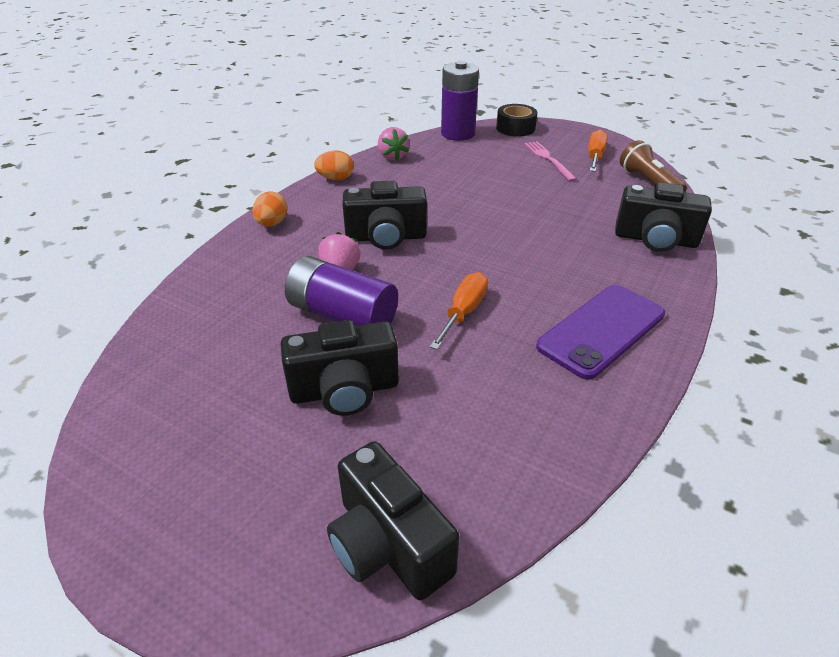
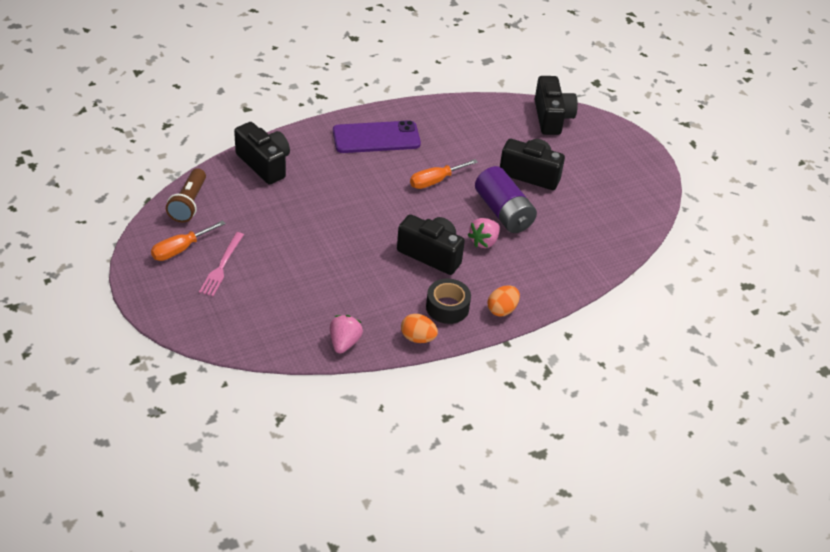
camera: 150 degrees left, 5 degrees up
purple battery [441,61,479,141] -> none
black tape [496,104,537,137] -> black tape moved to [426,279,471,324]

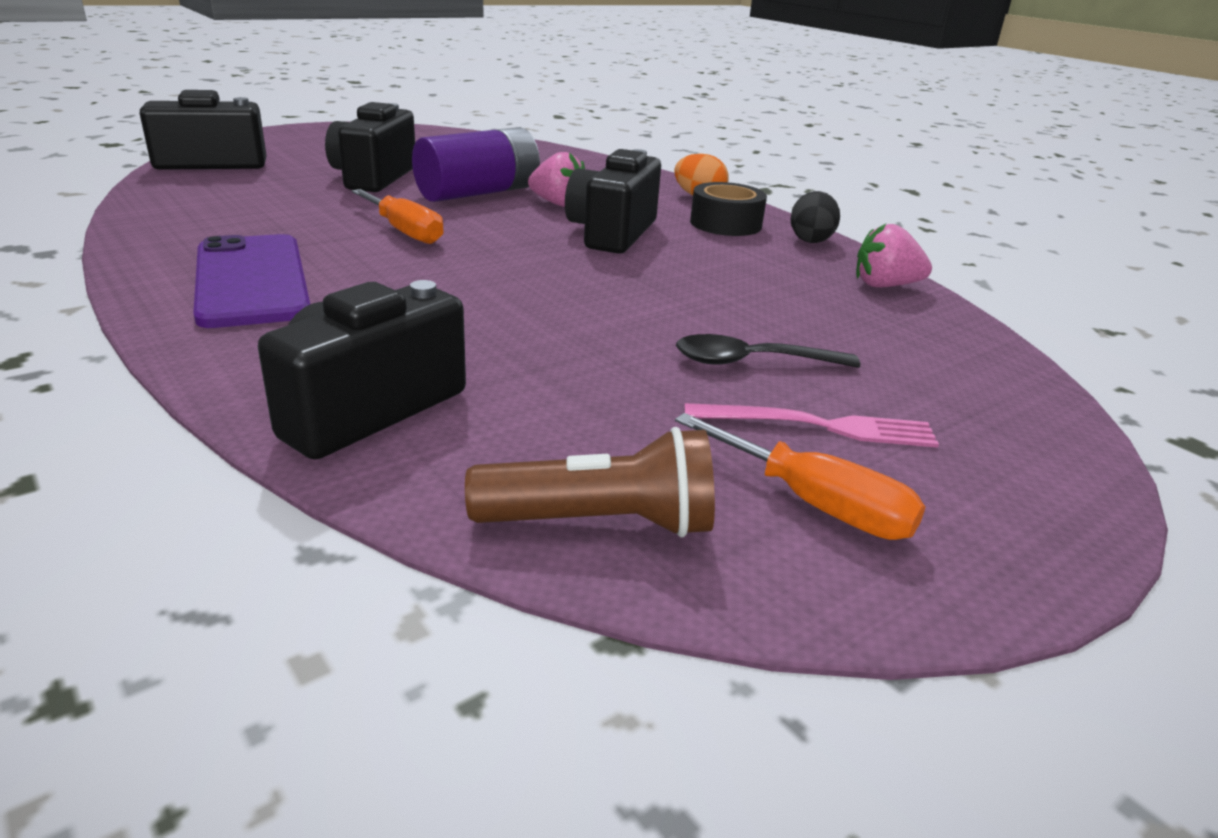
camera: 100 degrees left, 15 degrees down
orange egg [401,314,438,343] -> black egg [790,191,840,243]
none -> black spoon [676,334,860,368]

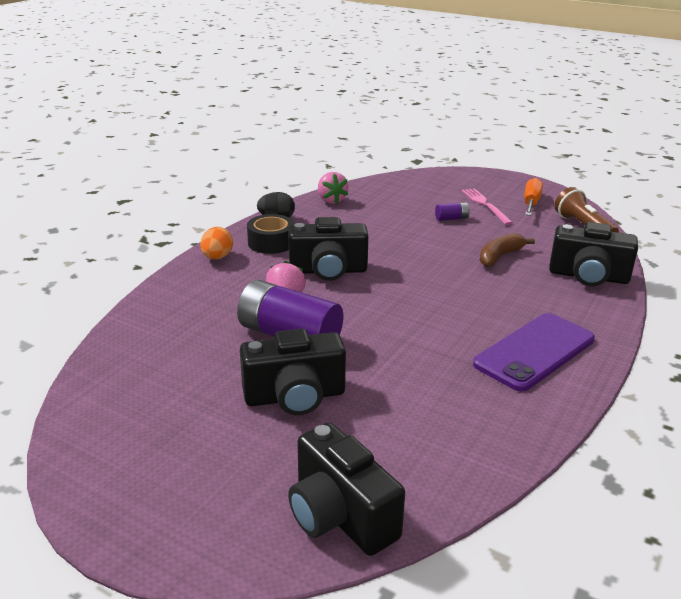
camera: 110 degrees left, 0 degrees up
orange screwdriver [352,189,444,244] -> none
black spoon [676,334,860,368] -> purple battery [435,202,470,221]
none -> brown banana [479,233,535,267]

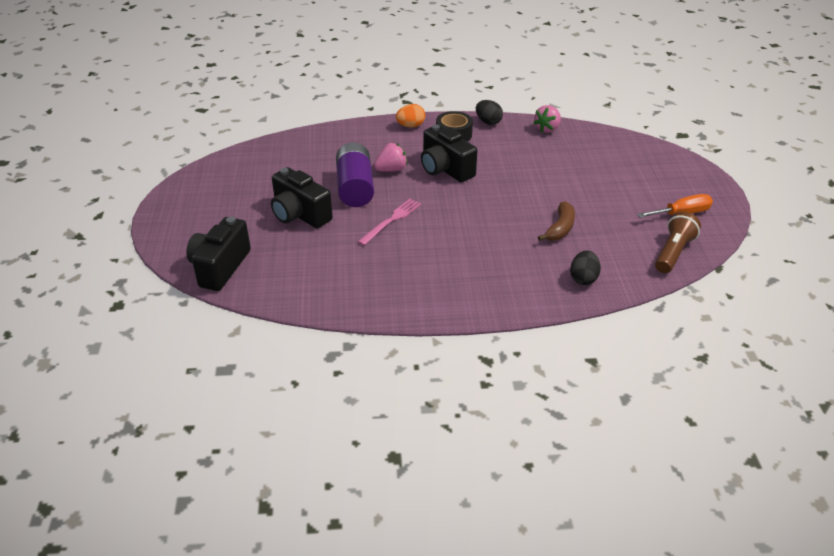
camera: 55 degrees right, 10 degrees up
purple battery [435,202,470,221] -> none
pink fork [462,188,513,225] -> pink fork moved to [358,199,421,246]
purple phone [473,313,595,391] -> none
brown banana [479,233,535,267] -> brown banana turned 105 degrees clockwise [538,201,575,241]
black camera [549,222,638,286] -> black egg [570,250,601,285]

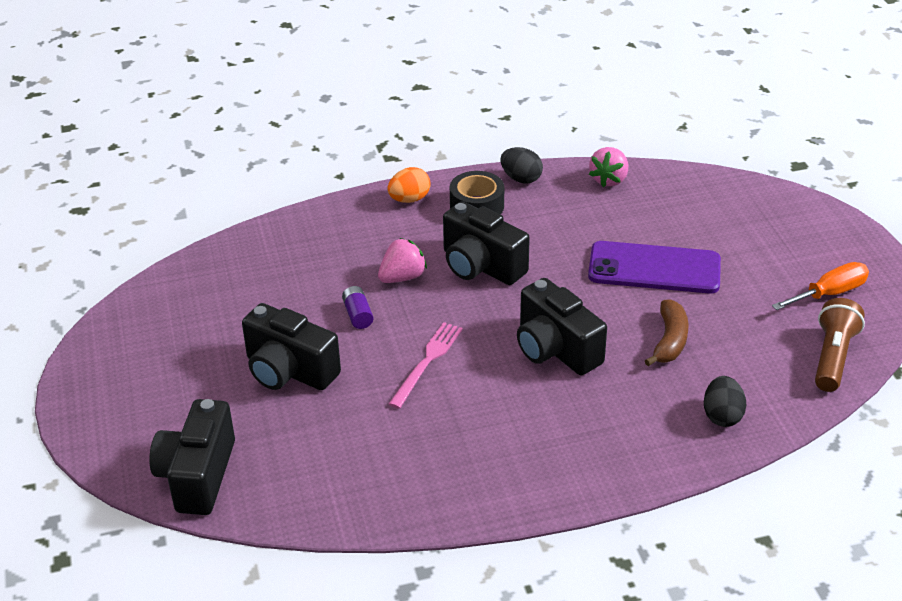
camera: 10 degrees left, 0 degrees up
purple battery [336,142,374,207] -> purple battery [342,286,374,329], size x0.43
none -> black camera [517,278,607,375]
none -> purple phone [588,241,721,294]

